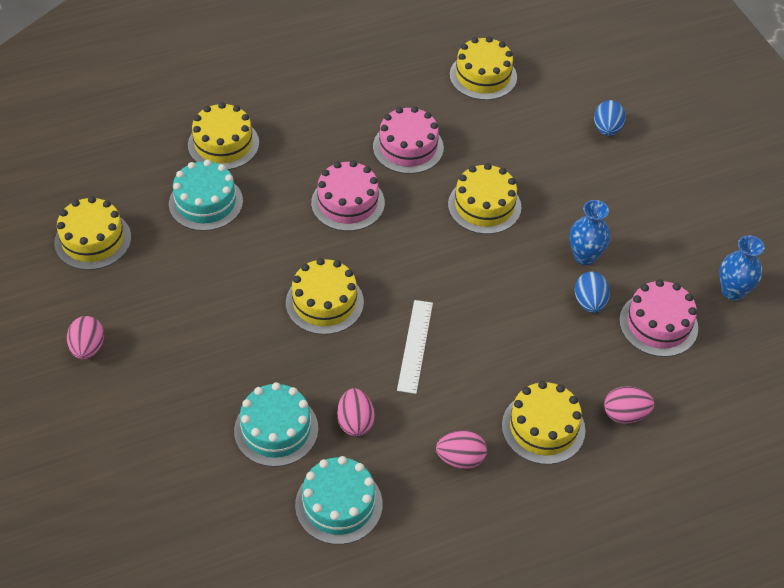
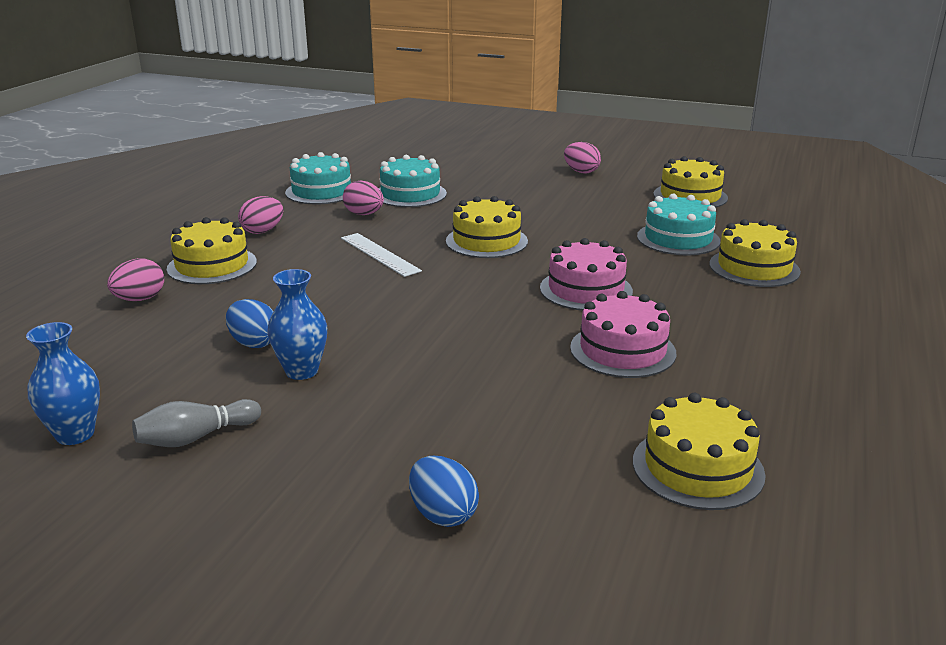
camera: 135 degrees right, 25 degrees down
yellow cake [448,163,521,234] -> none
pink cake [619,279,698,357] -> none
none -> grey bowling pin [132,399,261,447]

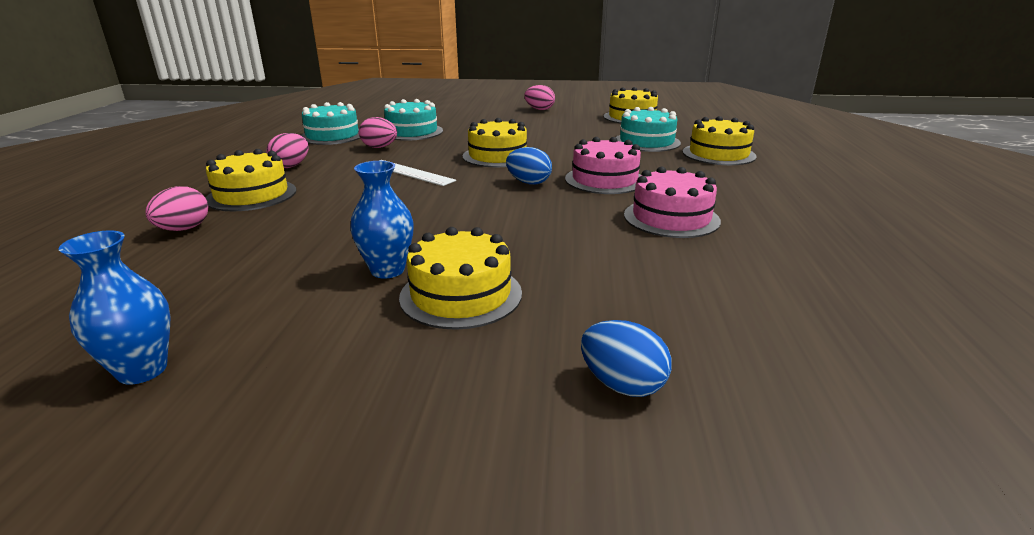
camera: 15 degrees left, 0 degrees up
grey bowling pin [132,399,261,447] -> none
blue egg [226,299,274,348] -> blue egg moved to [506,147,552,185]
yellow cake [633,393,766,510] -> yellow cake moved to [399,227,522,330]

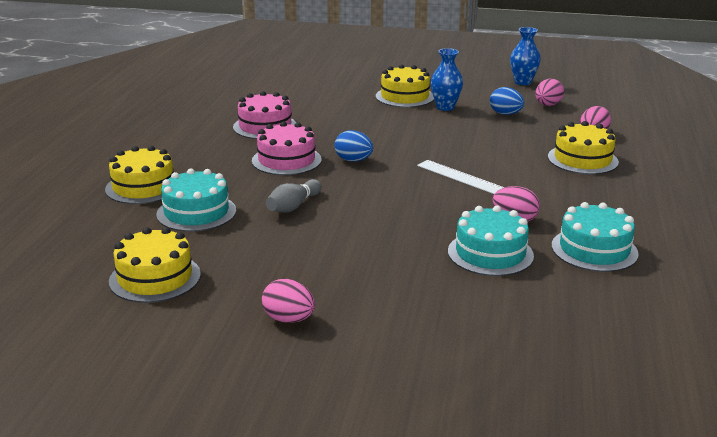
camera: 175 degrees left, 0 degrees up
pink egg [266,133,309,168] -> pink egg moved to [535,79,564,106]
yellow cake [462,118,527,167] -> none
blue egg [581,320,672,397] -> blue egg moved to [490,87,524,115]
none -> grey bowling pin [266,179,322,213]

